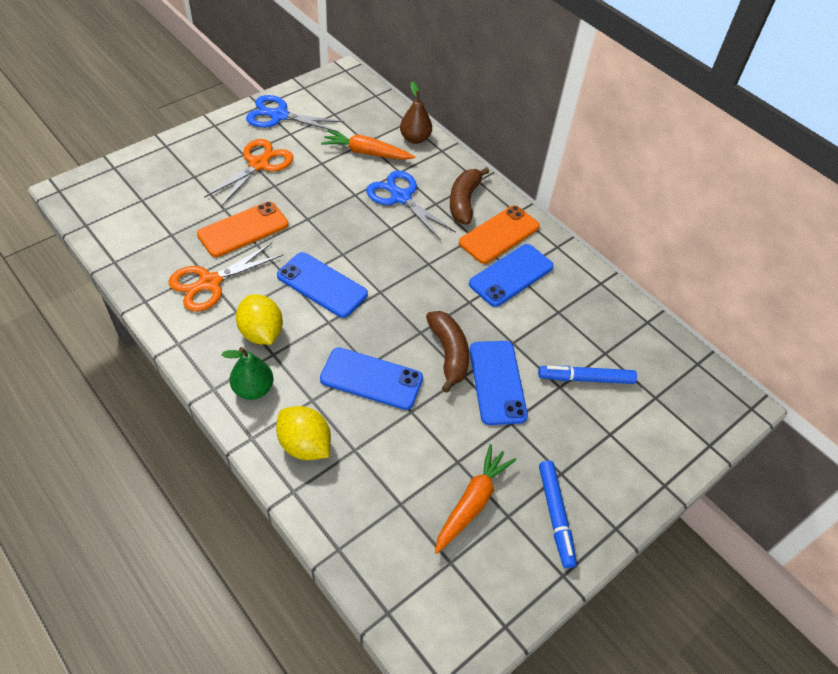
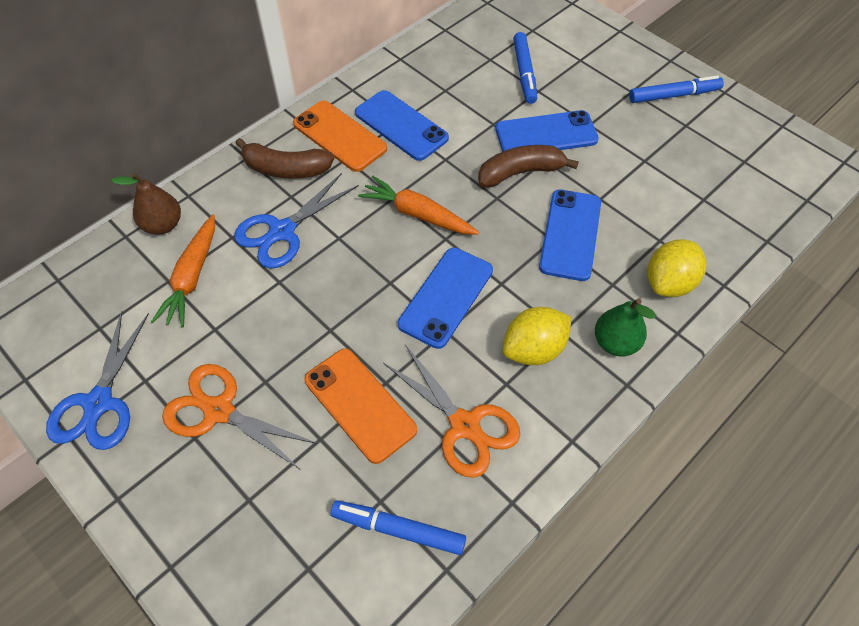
camera: 90 degrees left, 5 degrees up
orange carrot [435,444,516,554] -> orange carrot moved to [358,176,479,235]
none -> blue marker [331,500,466,555]

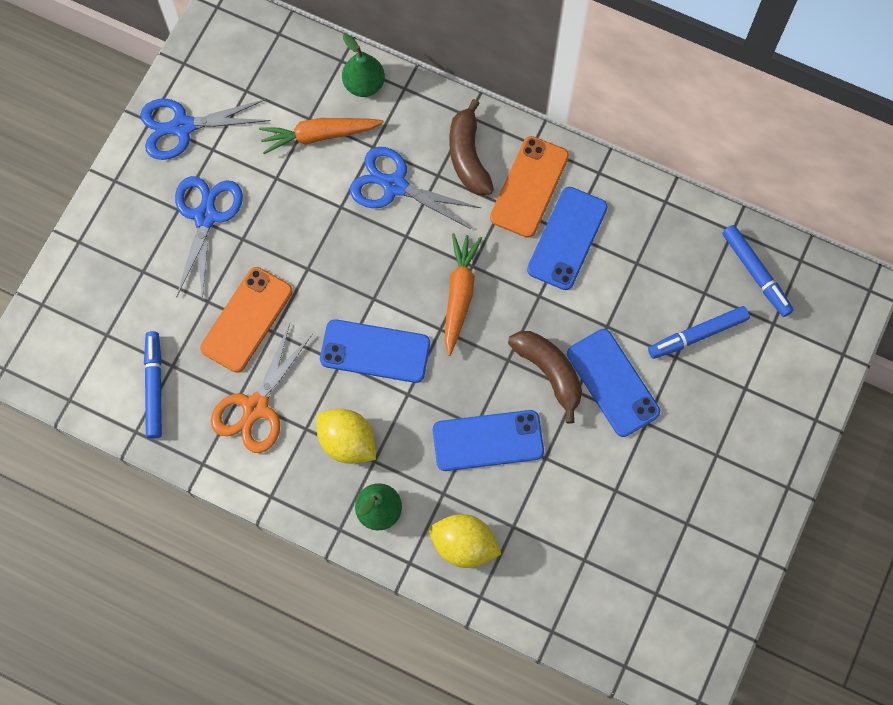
camera: 70 degrees right, 15 degrees up
brown pear [111,173,181,235] -> green pear [342,34,385,97]
orange scissors [162,364,318,469] -> blue scissors [175,176,243,301]
blue marker [629,75,724,103] -> blue marker moved to [722,225,793,317]

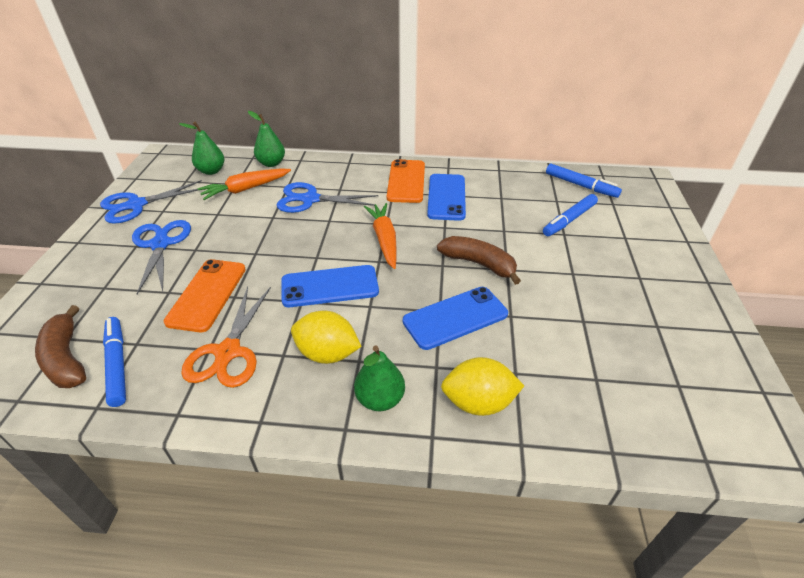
camera: 20 degrees left, 30 degrees down
brown banana [449,99,494,195] -> brown banana moved to [35,305,86,388]
blue phone [567,329,660,437] -> none
none -> green pear [179,122,224,175]

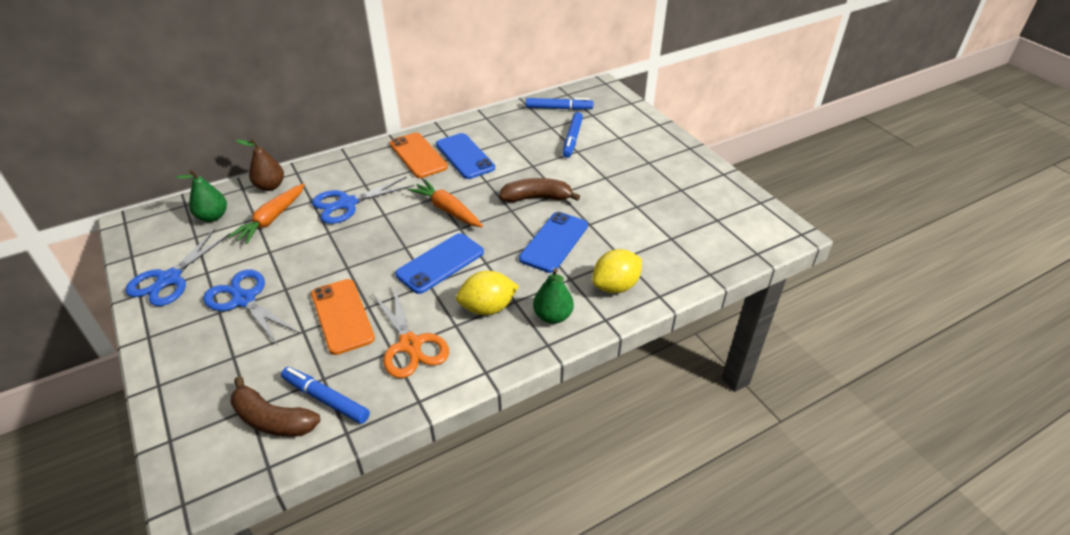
camera: 35 degrees left, 0 degrees up
green pear [248,111,285,167] -> brown pear [236,139,284,191]

